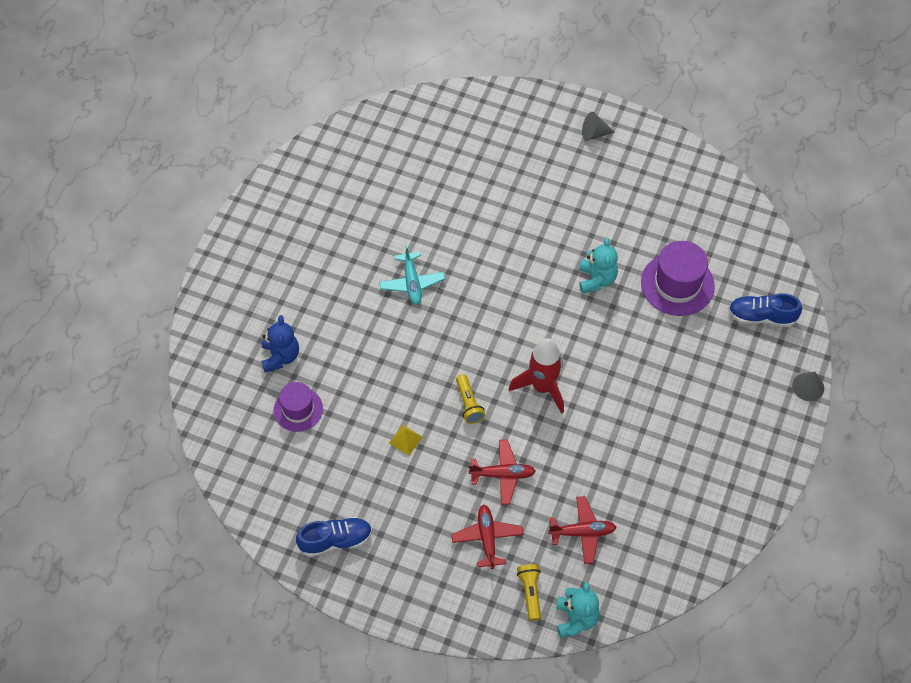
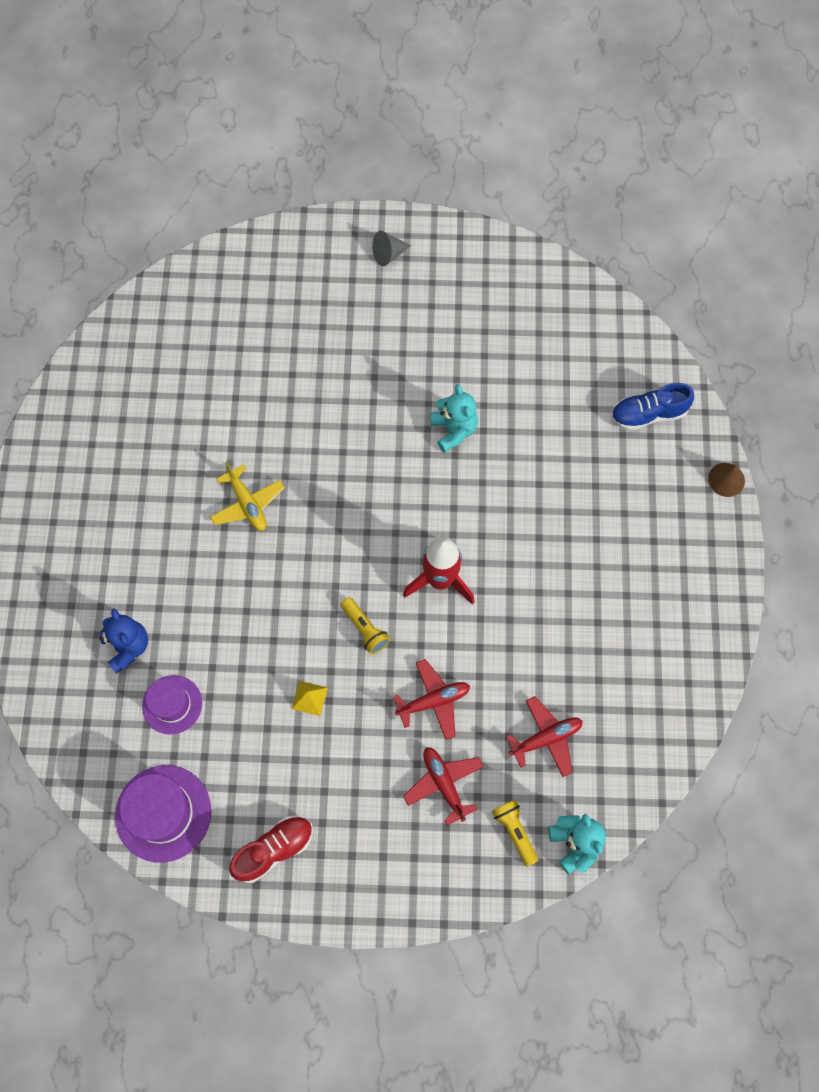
camera: 20 degrees left, 10 degrees up
blue shoe [296,517,372,557] -> red shoe [229,816,313,883]
turquoise plane [379,244,445,305] -> yellow plane [210,462,285,531]
purple hat [641,241,715,316] -> purple hat moved to [115,765,211,863]
grey cone [792,372,824,401] -> brown cone [708,463,745,497]

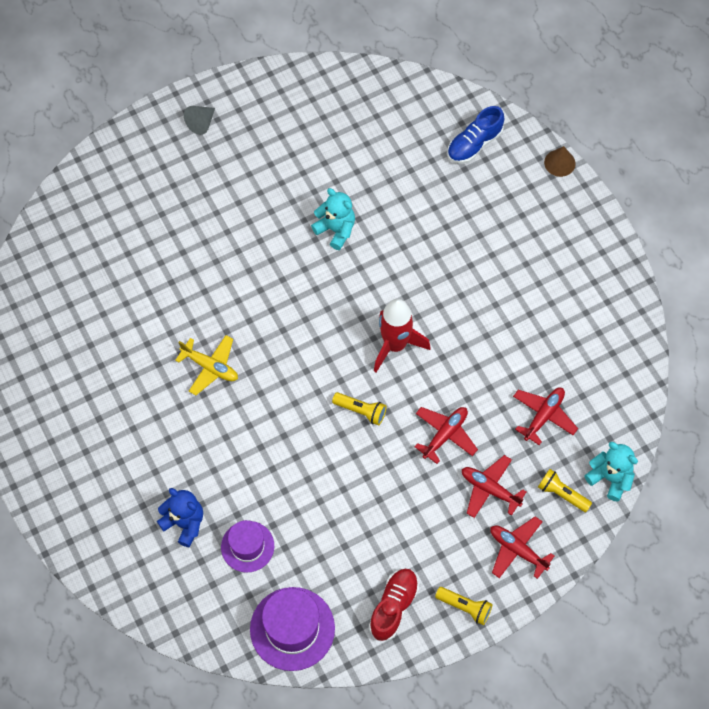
camera: 30 degrees left, 5 degrees down
yellow pyramid [292,681,328,716] -> none
none -> yellow flashlight [435,587,493,625]
none -> red plane [490,516,554,579]

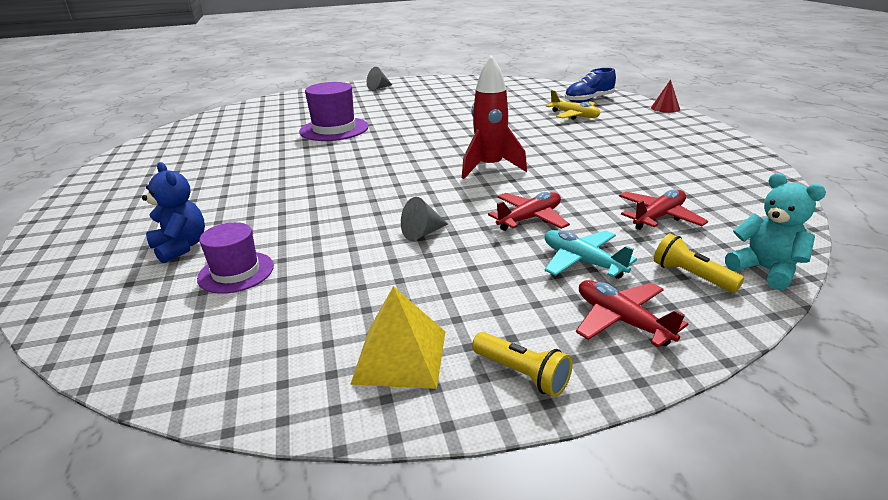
camera: 15 degrees right, 35 degrees down
yellow plane [175,335,238,395] -> yellow plane moved to [546,90,600,120]
purple hat [250,587,335,671] -> purple hat moved to [299,82,369,141]
turquoise teddy bear [311,188,355,250] -> none
yellow flashlight [332,392,387,426] -> none
red shoe [369,569,419,641] -> yellow pyramid [350,286,445,389]
red plane [462,455,526,518] -> turquoise plane [544,230,637,279]
brown cone [544,146,576,177] -> red cone [651,80,680,113]
none -> grey cone [401,197,448,241]

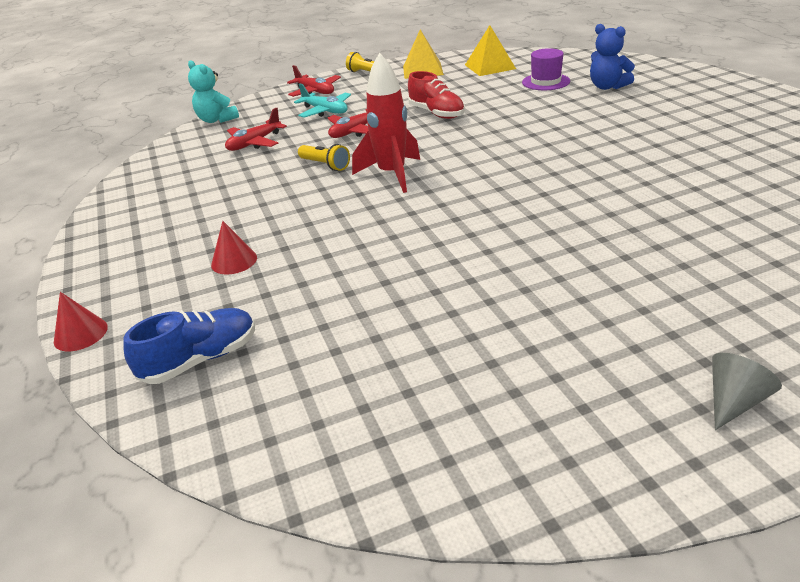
camera: 175 degrees right, 5 degrees up
purple hat [299,82,369,141] -> none
grey cone [401,197,448,241] -> red shoe [408,71,465,119]
yellow plane [546,90,600,120] -> none
yellow flashlight [654,233,744,293] -> yellow flashlight moved to [298,144,350,171]
none -> red cone [211,221,257,275]
none -> yellow pyramid [465,25,516,76]

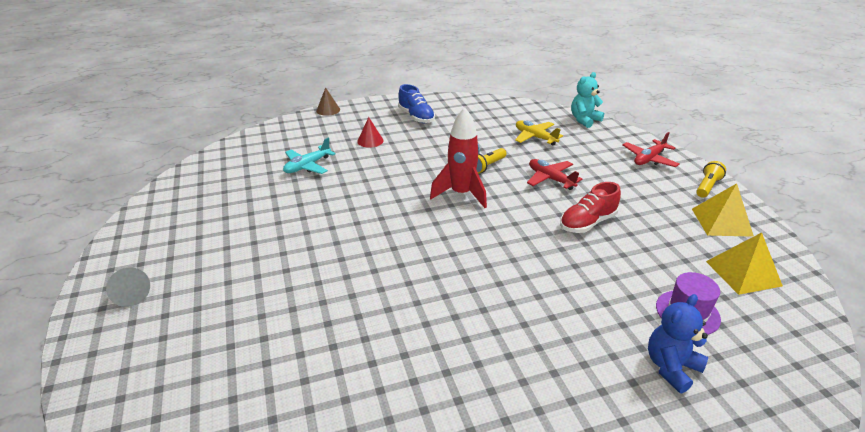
camera: 90 degrees right, 0 degrees up
red cone [54,292,108,351] -> brown cone [316,87,340,116]
blue shoe [123,308,255,384] -> blue shoe moved to [398,84,435,123]
red plane [225,107,287,151] -> yellow plane [515,121,563,146]
turquoise plane [294,84,351,118] -> turquoise plane moved to [283,138,336,174]

